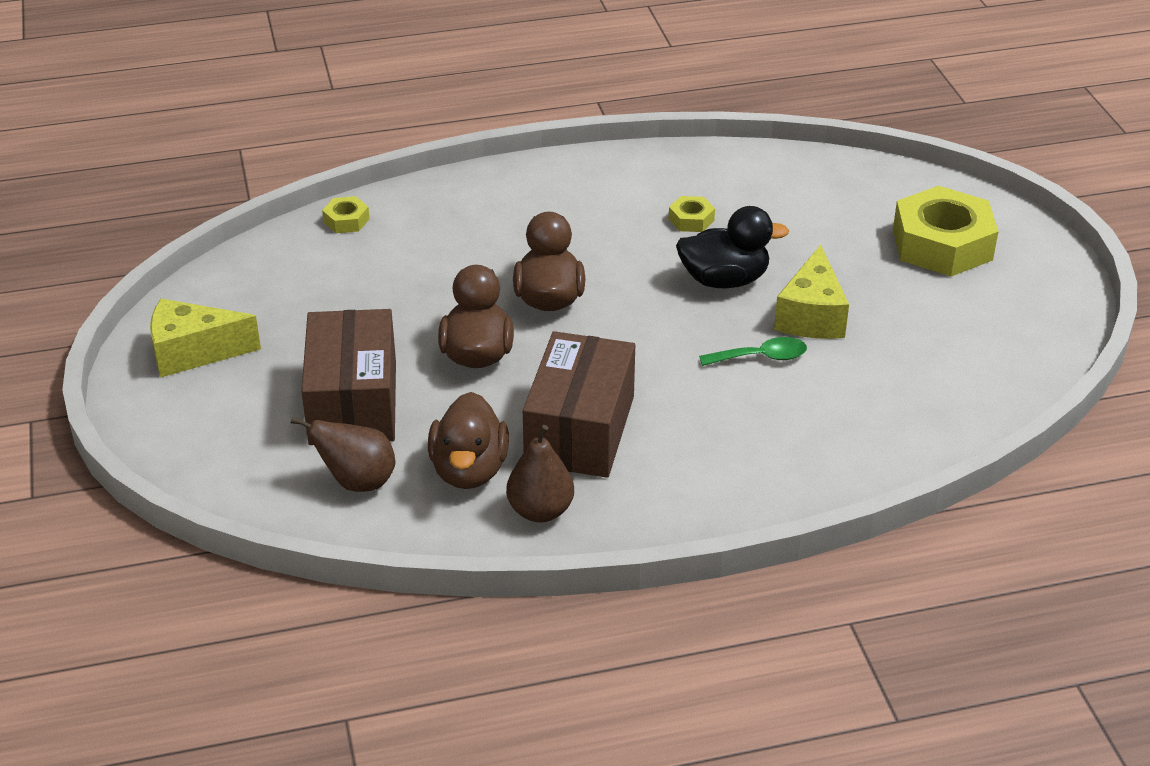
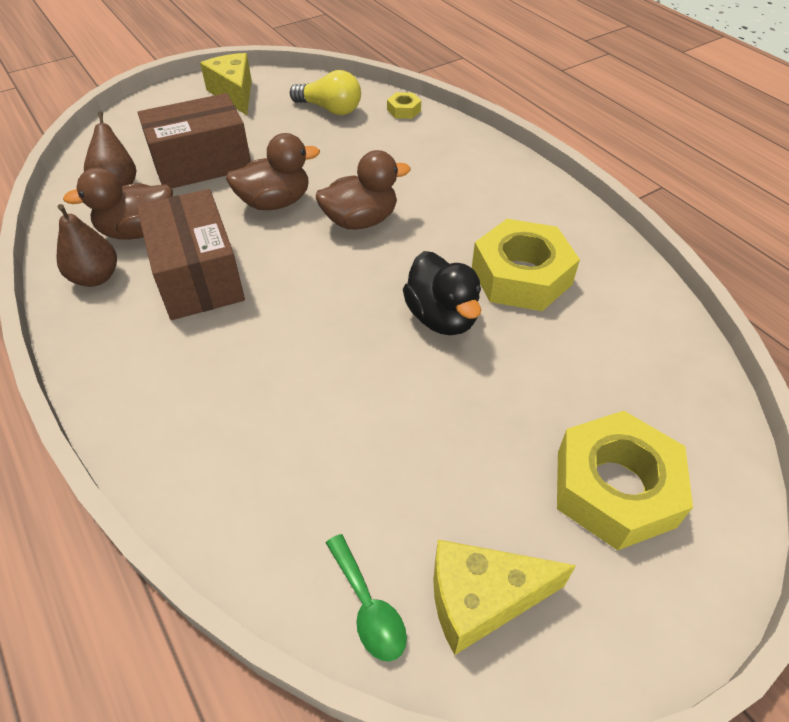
camera: 70 degrees right, 10 degrees up
brown box [523,331,635,478] -> brown box turned 75 degrees clockwise [137,189,245,320]
yellow nut [669,196,715,232] -> yellow nut [472,219,580,311], size x2.27
green spoon [699,337,807,366] -> green spoon moved to [326,534,407,662]
yellow cheese [774,245,849,339] -> yellow cheese moved to [433,540,576,655]
none -> yellow light bulb [290,70,361,115]

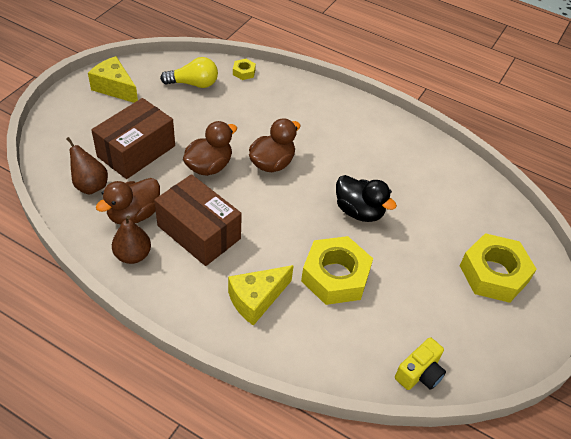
camera: 30 degrees left, 0 degrees up
green spoon [326,534,407,662] -> yellow camera [395,337,446,390]
yellow cheese [433,540,576,655] -> yellow cheese moved to [228,265,294,326]
yellow nut [472,219,580,311] -> yellow nut moved to [301,236,373,305]

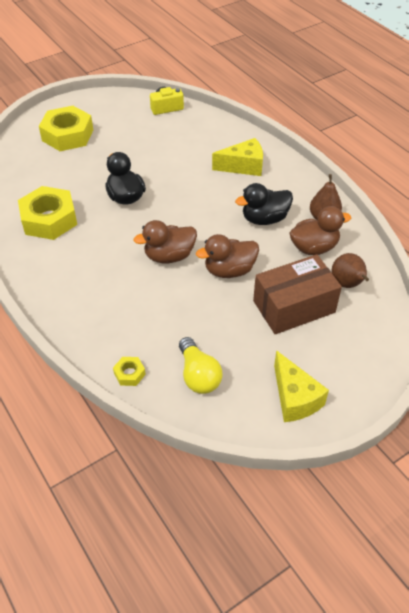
camera: 150 degrees left, 0 degrees up
brown box [154,174,242,266] -> black duck [235,183,293,225]
yellow light bulb [160,57,218,88] -> yellow light bulb turned 135 degrees counterclockwise [179,337,222,394]
yellow nut [301,236,373,305] -> yellow nut moved to [18,186,77,240]

